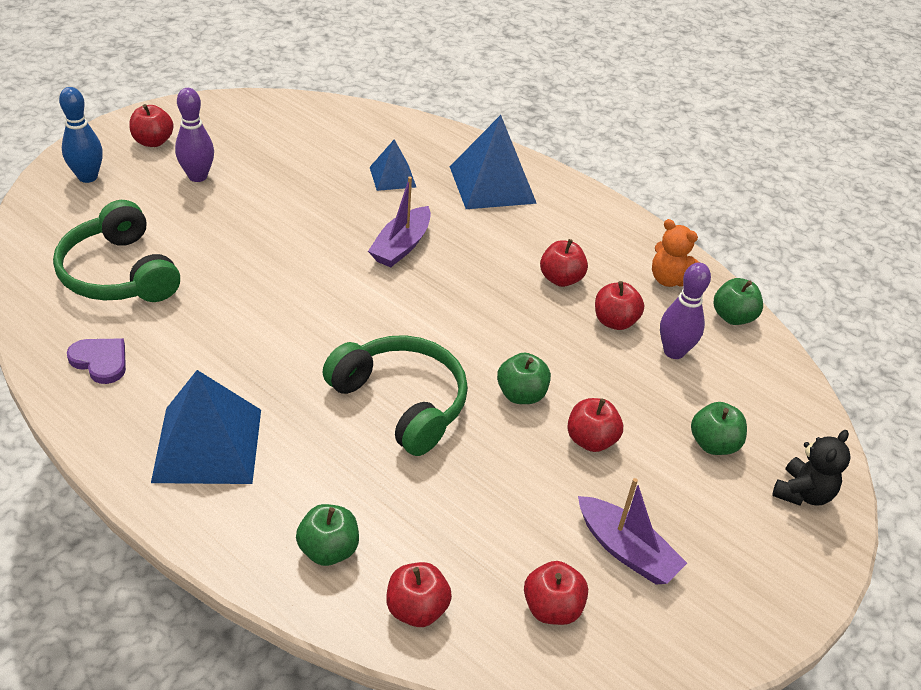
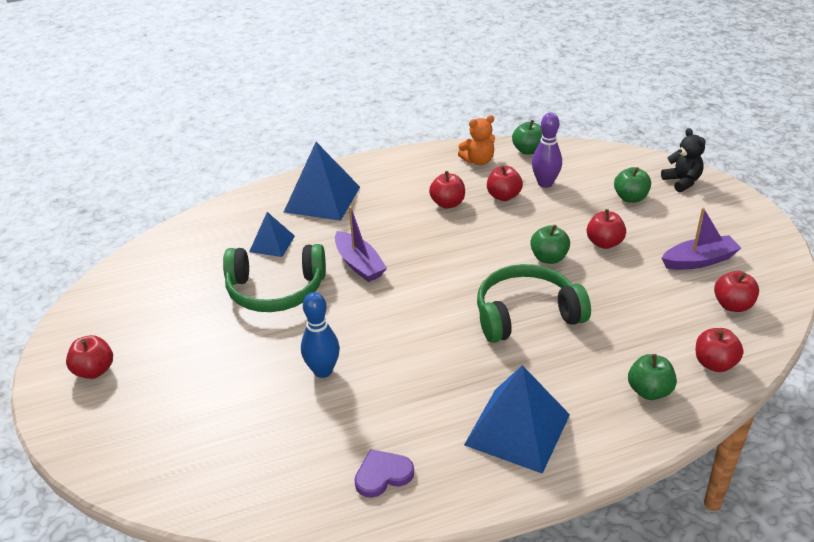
camera: 55 degrees left, 5 degrees down
green headphones [53,200,180,302] -> green headphones moved to [223,244,326,312]
blue bowling pin [59,87,103,183] -> blue bowling pin moved to [301,292,340,378]
purple bowling pin [175,88,214,182] -> none

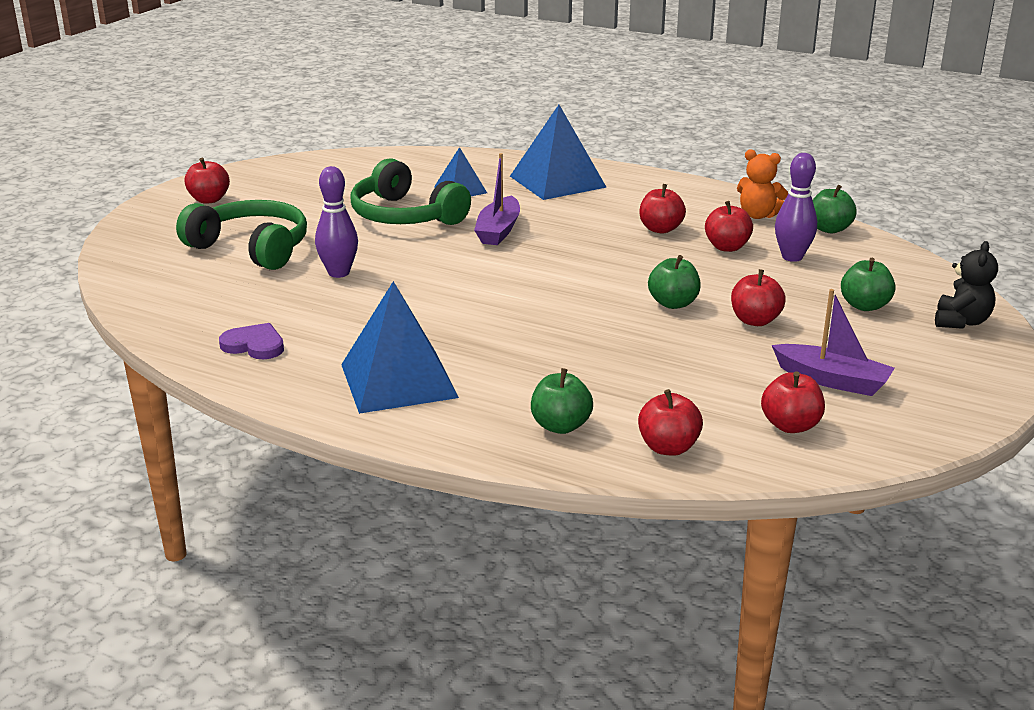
camera: 45 degrees right, 10 degrees down
blue bowling pin [301,292,340,378] -> purple bowling pin [315,166,358,278]
green headphones [477,264,591,343] -> green headphones moved to [176,200,307,270]

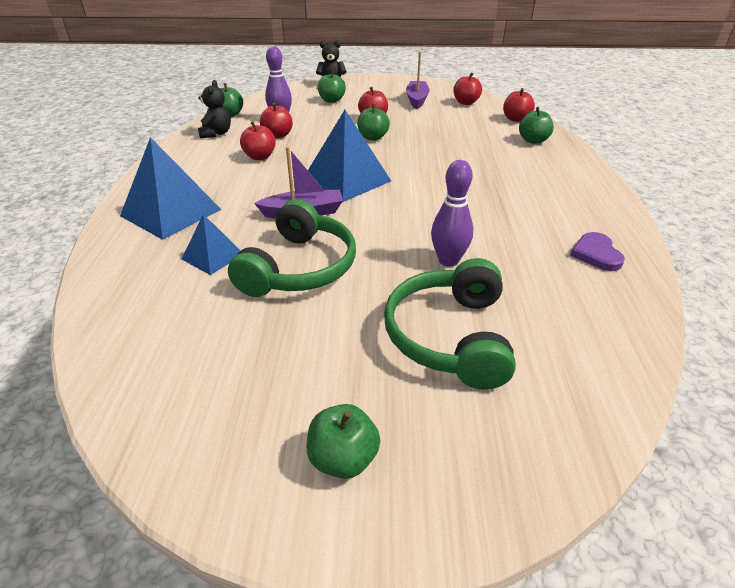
camera: 115 degrees left, 10 degrees up
red apple [184,158,230,204] -> green apple [306,404,380,479]
blue pyramid [341,281,459,414] -> blue pyramid moved to [308,110,391,202]
orange teddy bear [737,149,788,219] -> black teddy bear [198,80,231,138]

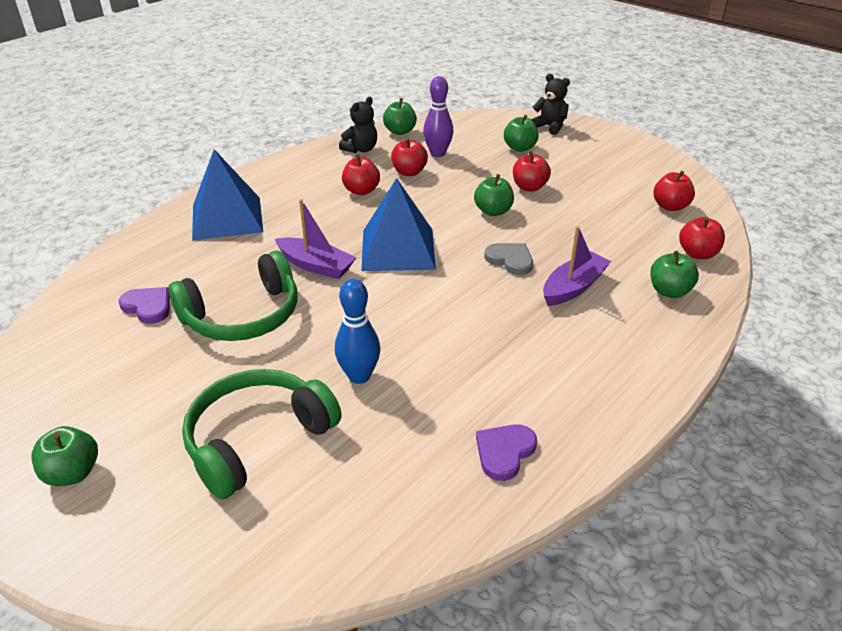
camera: 40 degrees right, 0 degrees up
blue pyramid [182,214,241,275] -> none
purple boat [406,52,430,109] -> purple boat moved to [543,226,611,306]
purple bowling pin [431,160,473,267] -> blue bowling pin [335,279,380,384]
none -> purple heart [119,287,170,324]
none -> grey heart [484,243,533,275]

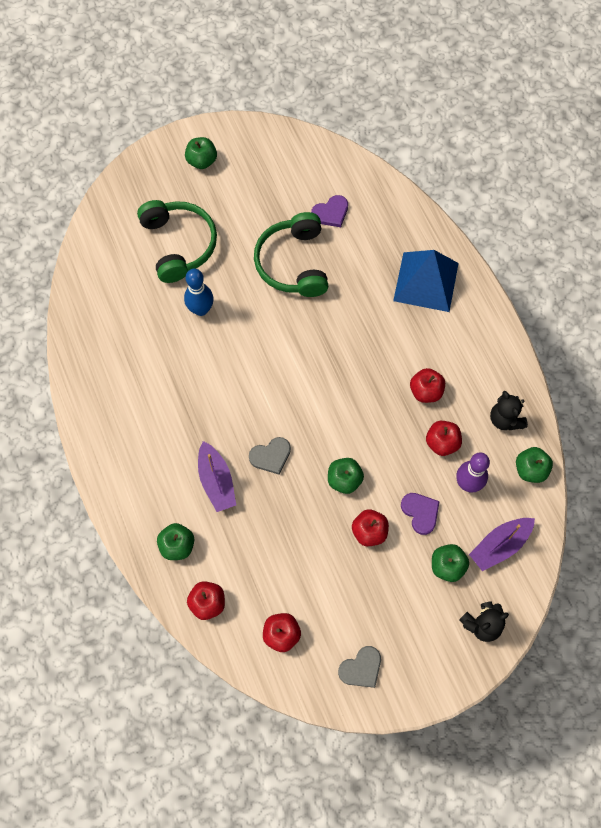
camera: 115 degrees right, 30 degrees up
purple boat [275,199,356,279] -> purple boat moved to [469,518,535,571]
blue pyramid [362,178,436,271] -> none
purple heart [476,424,537,481] -> purple heart moved to [401,493,440,535]
none -> grey heart [338,646,381,688]

